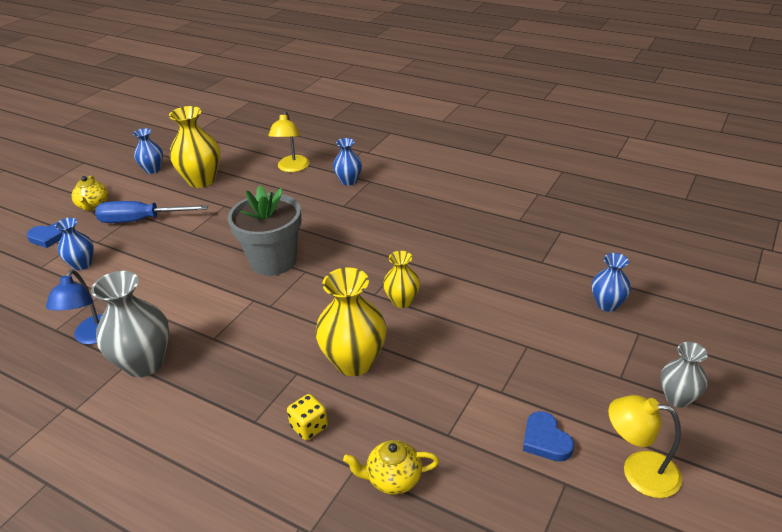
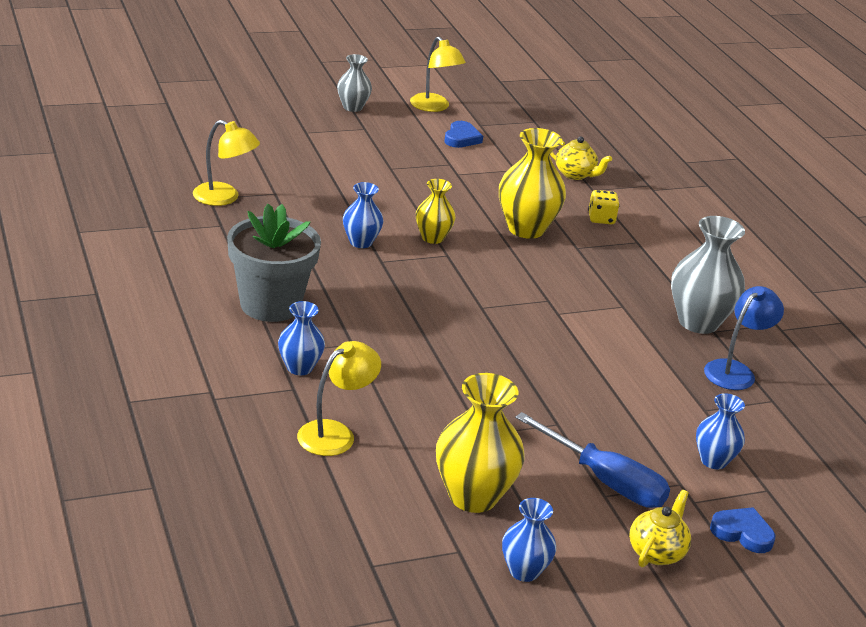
camera: 145 degrees left, 5 degrees down
grey flower pot [228,186,302,276] -> grey flower pot moved to [227,204,321,322]
blue vase [592,253,631,312] -> blue vase moved to [343,182,383,248]
none -> yellow lamp [193,120,260,206]

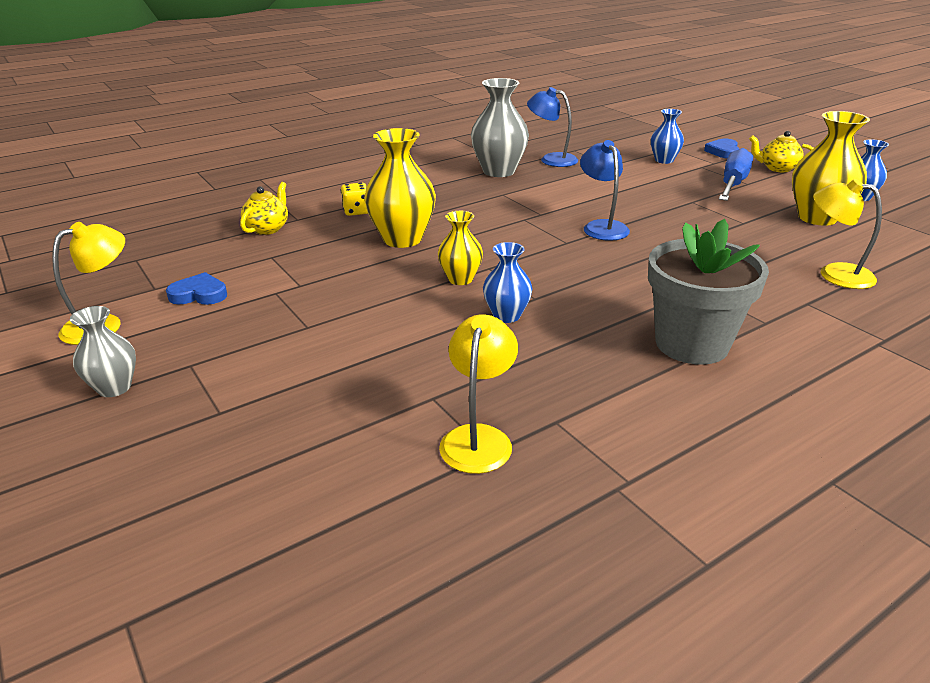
camera: 100 degrees left, 0 degrees up
blue vase [278,301,325,375] -> none
none -> blue lamp [580,140,630,241]

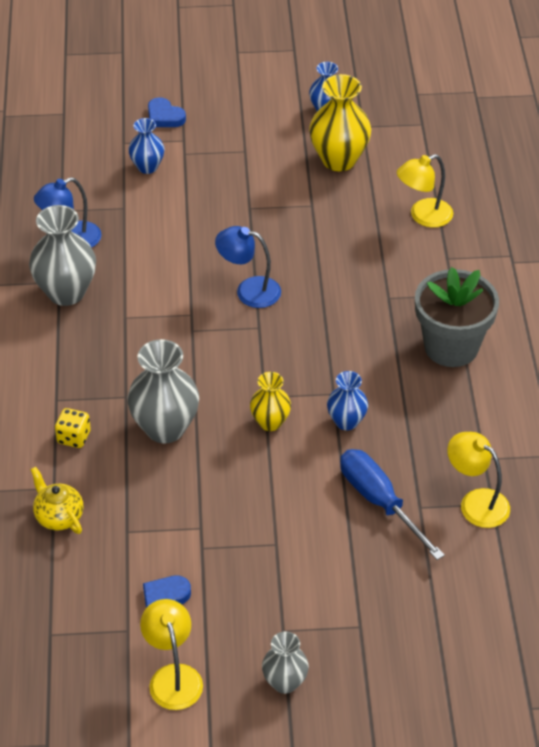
camera: 60 degrees left, 15 degrees up
yellow vase [364,128,436,248] -> grey vase [127,339,199,444]
blue screwdriver [719,148,753,201] -> blue screwdriver moved to [340,449,445,560]
yellow teapot [749,131,814,172] -> none

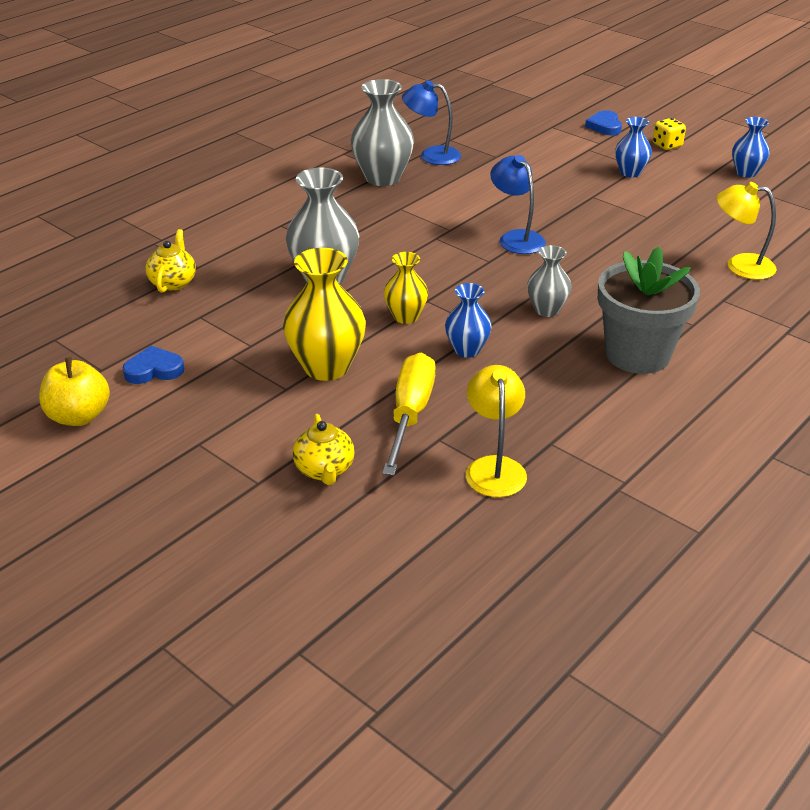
camera: 45 degrees right, 10 degrees down
yellow dice [55,408,91,448] -> yellow dice moved to [653,118,686,150]
blue vase [128,118,164,174] -> blue vase moved to [615,117,652,177]
yellow lamp [140,599,203,710] -> yellow apple [39,357,110,426]
grey vase [262,631,309,694] -> grey vase moved to [527,245,572,317]
yellow vase [309,74,371,171] -> yellow vase moved to [283,248,366,381]
blue screwdriver [340,449,445,560] -> yellow screwdriver [382,353,435,476]
none -> yellow teapot [293,414,354,485]

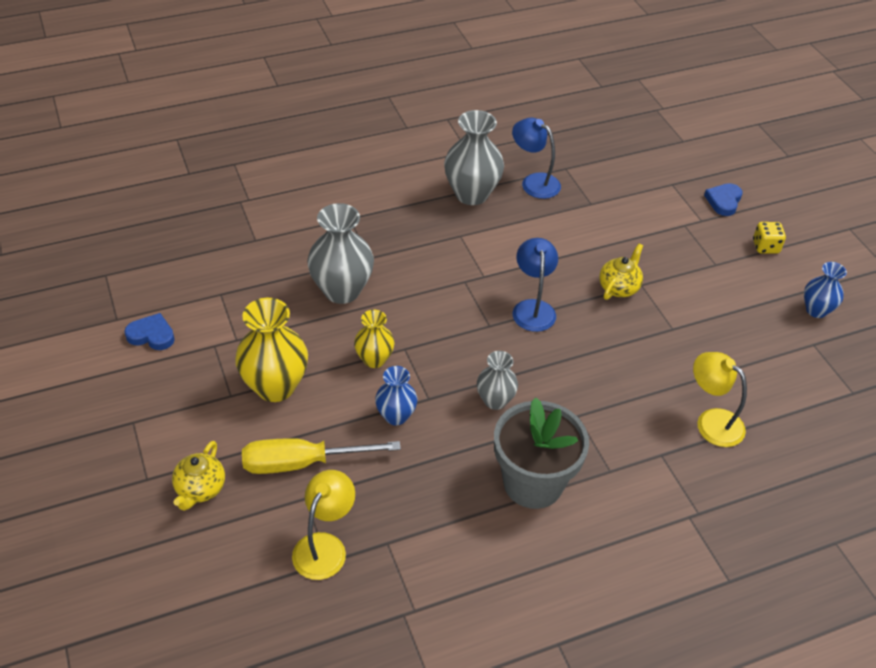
camera: 25 degrees right, 10 degrees up
yellow apple [39,357,110,426] -> none
yellow teapot [146,229,196,293] -> yellow teapot moved to [599,244,643,300]
yellow screwdriver [382,353,435,476] -> yellow screwdriver turned 135 degrees counterclockwise [242,438,401,474]
blue vase [615,117,652,177] -> none

